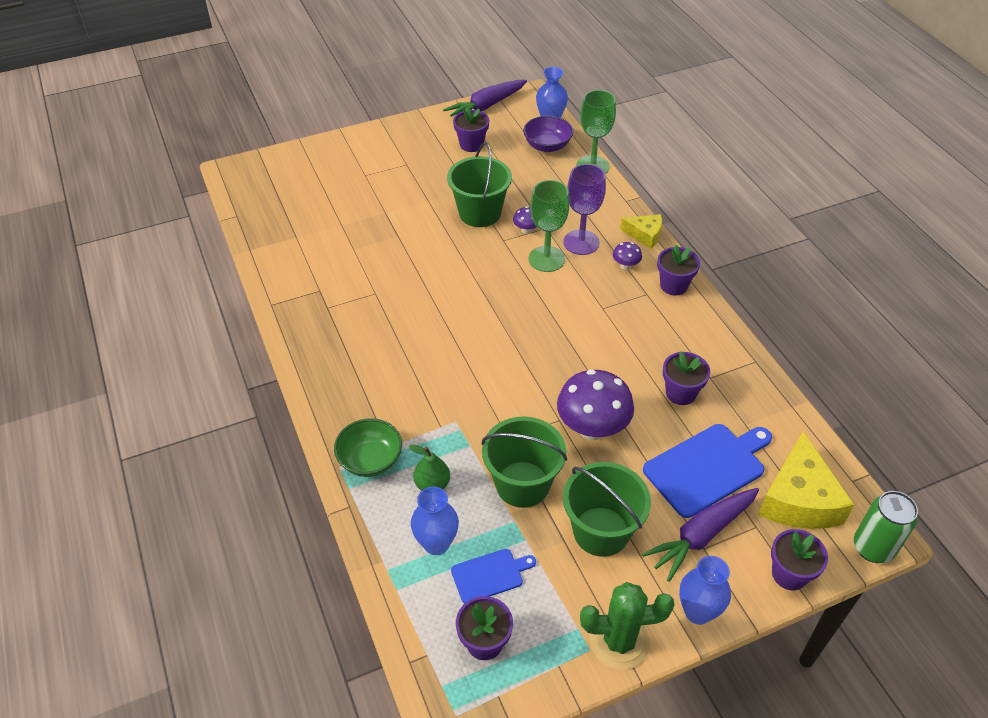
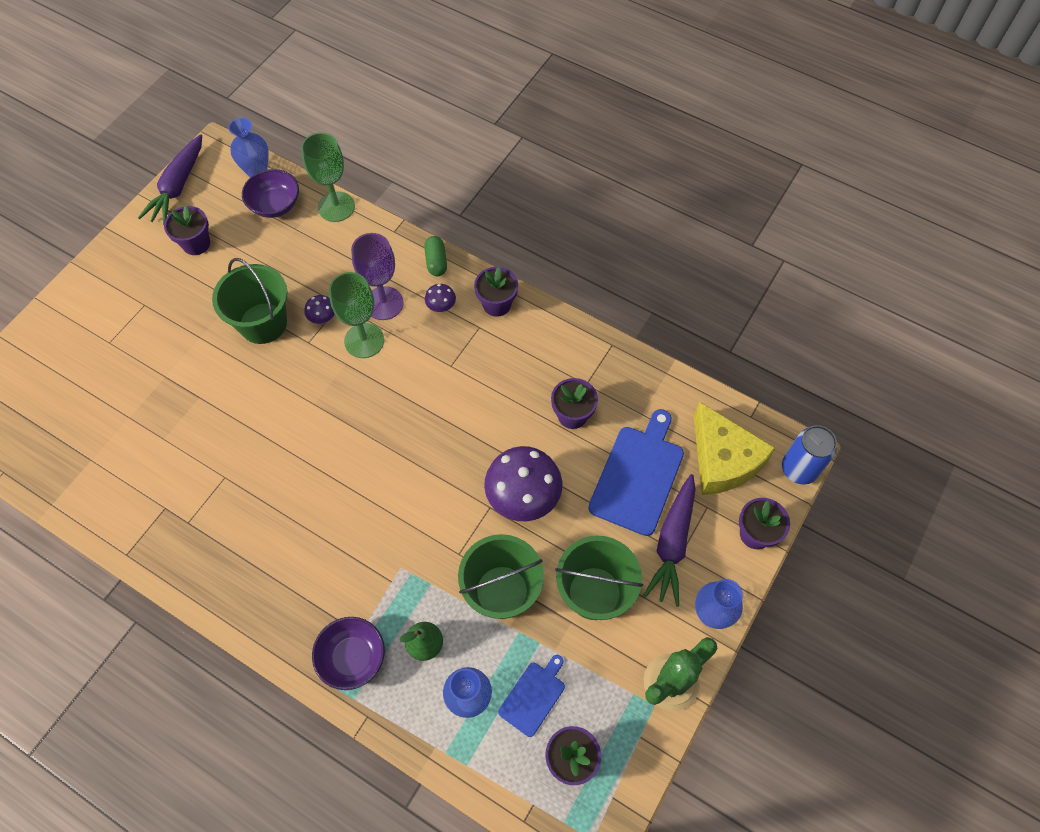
camera: 35 degrees left, 15 degrees up
green bowl [334,418,402,477] -> purple bowl [312,617,385,690]
yellow cheese [620,214,662,249] -> green capsule [424,236,447,276]
green can [854,491,918,563] -> blue can [782,425,837,485]

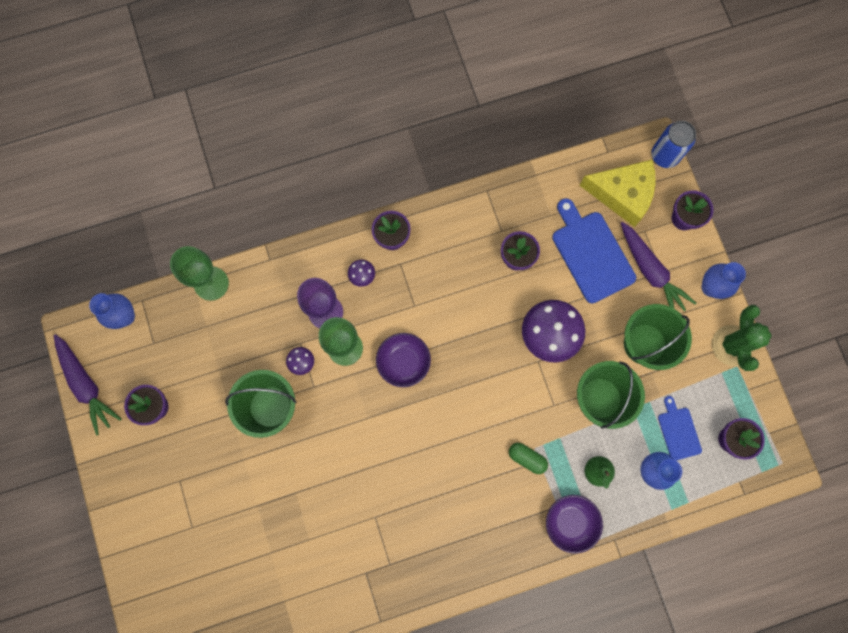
camera: 50 degrees left, 15 degrees up
purple bowl [242,169,299,218] -> purple bowl moved to [376,333,431,387]
green capsule [424,236,447,276] -> green capsule moved to [509,443,548,474]

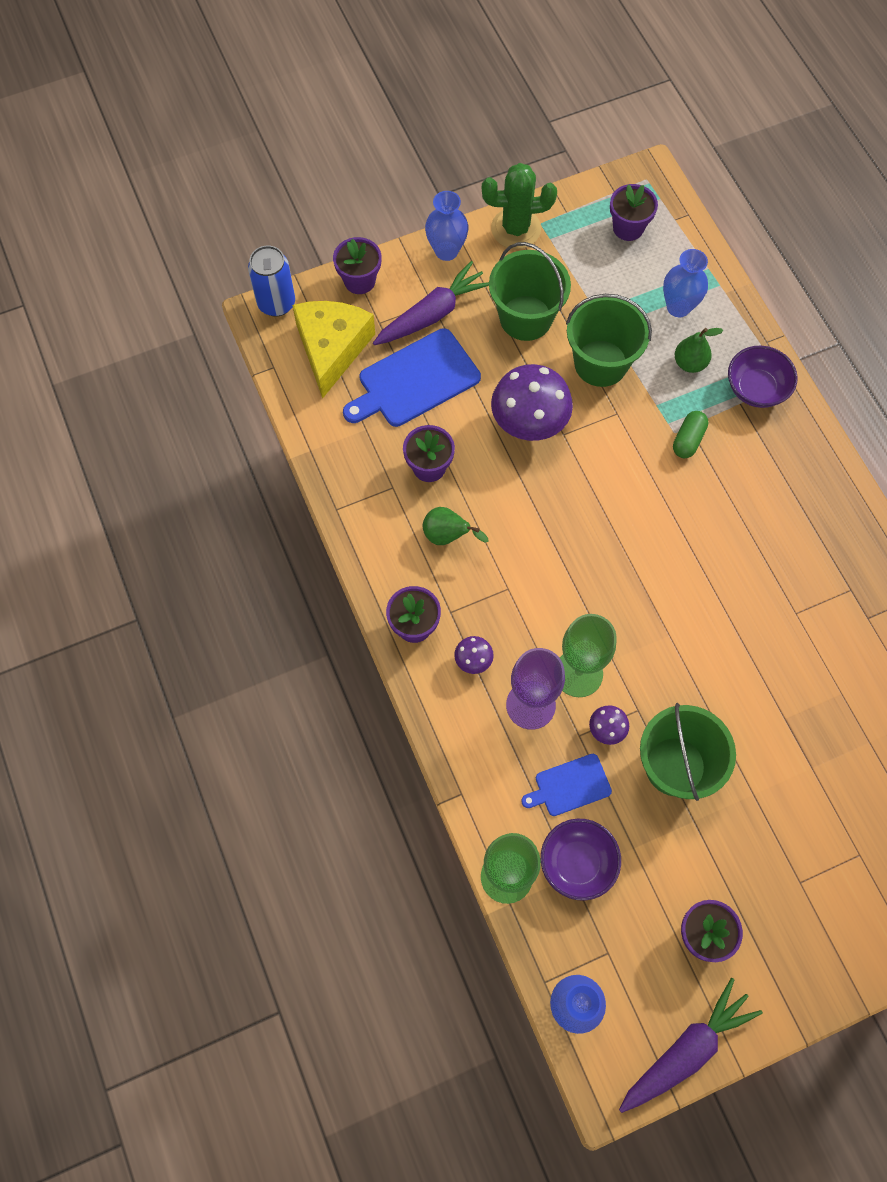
camera: 95 degrees left, 10 degrees down
purple bowl [376,333,431,387] -> purple bowl moved to [541,819,621,901]
blue cutting board [658,396,702,460] -> blue cutting board moved to [521,754,612,816]
none -> green pear [423,507,489,545]

